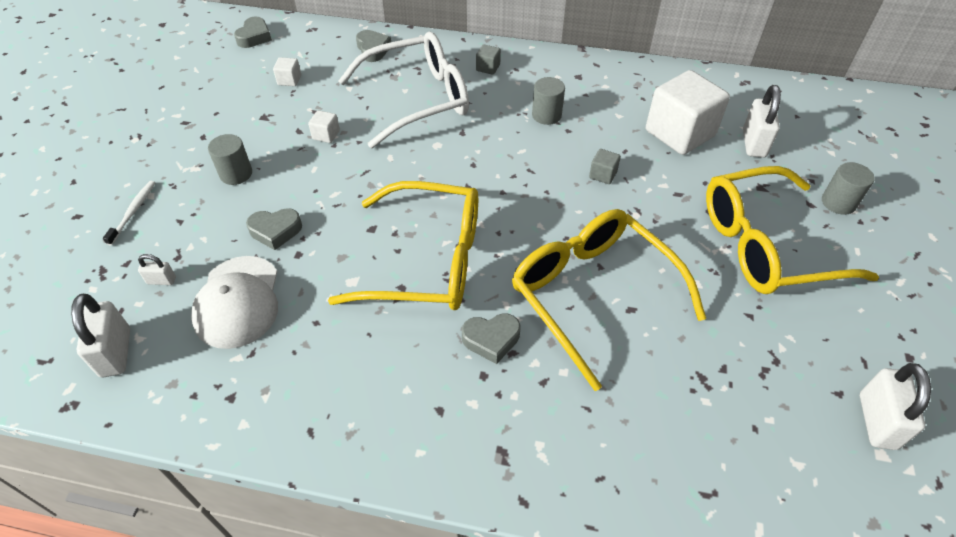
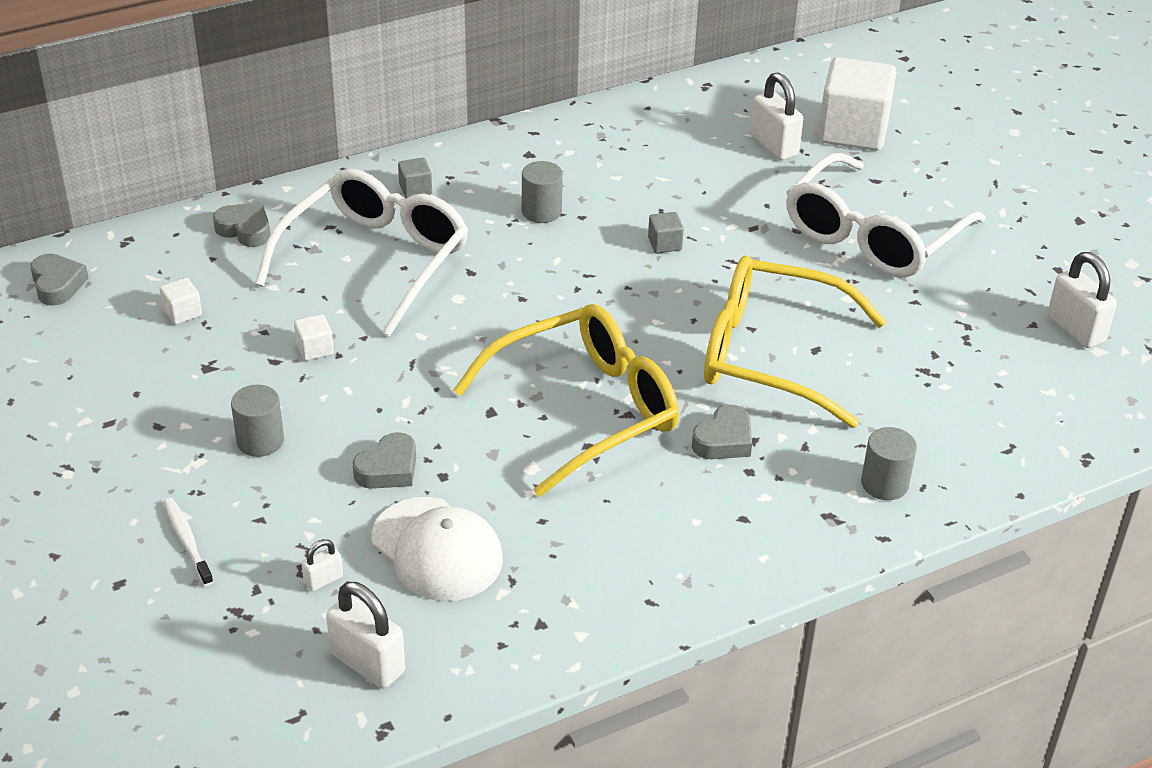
camera: 40 degrees left, 10 degrees down
white cube [646,70,730,155] -> white cube moved to [818,57,897,151]
yellow glasses [706,166,879,294] -> white glasses [786,152,986,277]
grey cylinder [822,162,875,215] -> grey cylinder moved to [861,427,917,500]

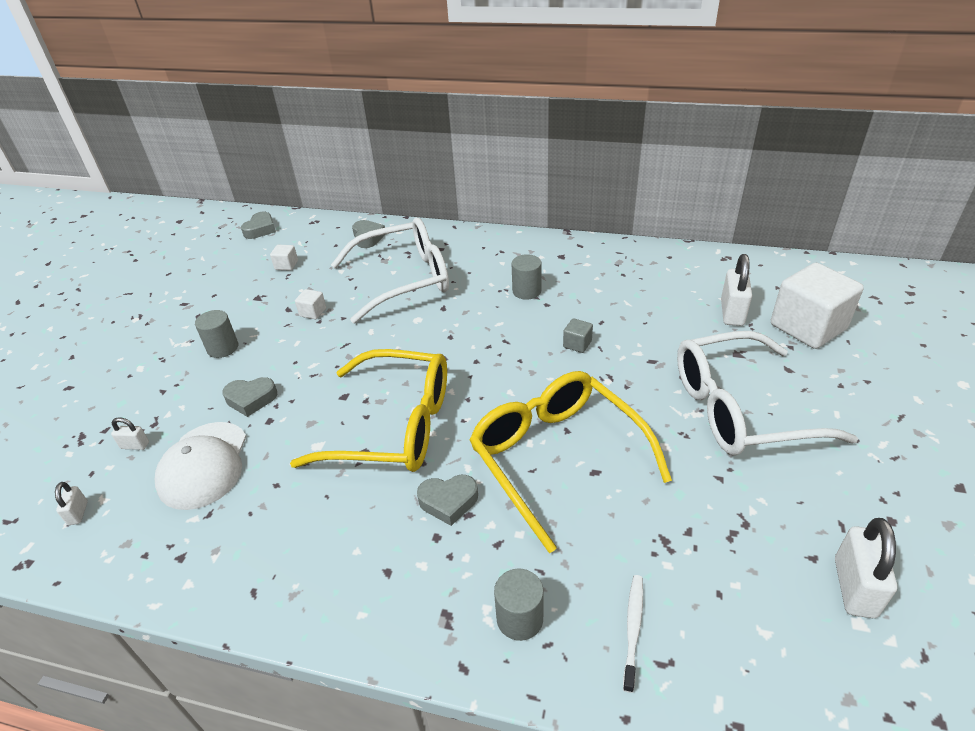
camera: 45 degrees right, 0 degrees up
white toothbrush [164,498,214,586] -> white toothbrush moved to [623,575,643,693]
white padlock [326,582,405,688] -> white padlock [55,482,88,525], size x0.52
grey cube [398,158,432,198] -> none

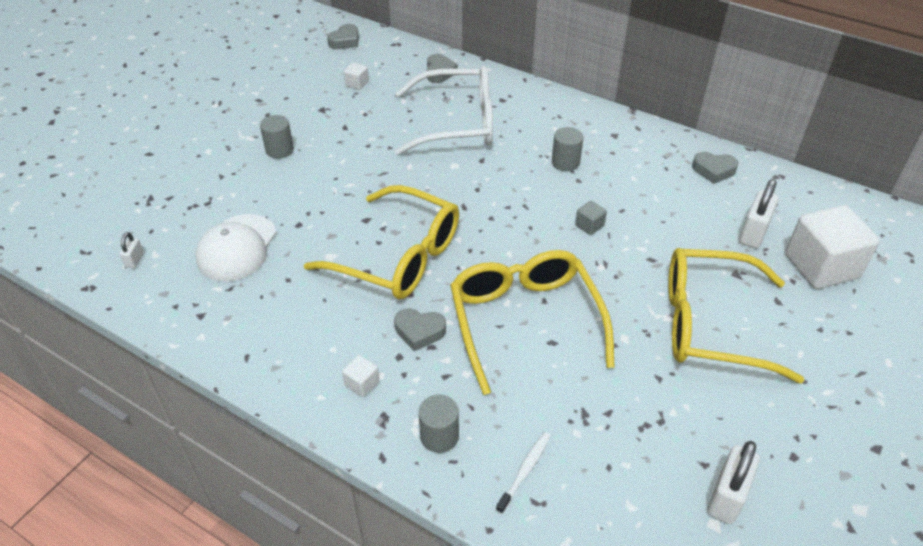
camera: 15 degrees right, 5 degrees up
white padlock [111,417,149,450] -> none
grey heart [223,377,277,417] -> grey heart moved to [692,152,738,184]
white cube [295,289,326,319] -> white cube moved to [342,355,379,397]
white glasses [677,331,858,456] -> yellow glasses [668,248,804,384]

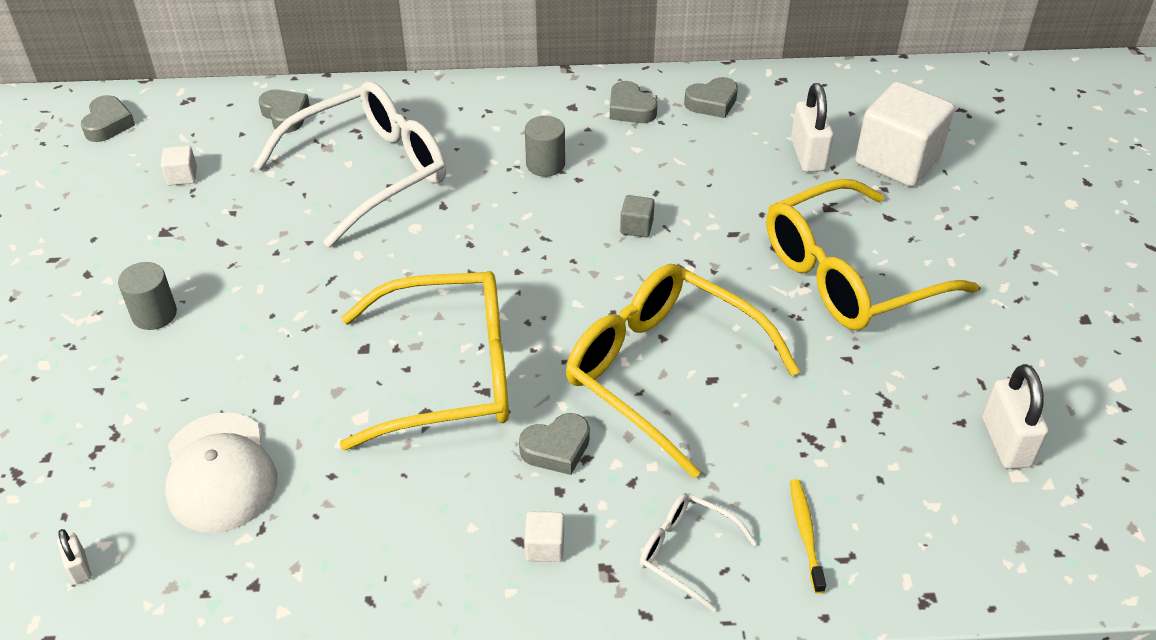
camera: 35 degrees left, 0 degrees up
grey cylinder [419,395,459,453] -> white glasses [640,493,757,612]
white toothbrush [496,432,551,514] -> yellow toothbrush [790,479,826,594]
none -> grey heart [610,81,657,123]

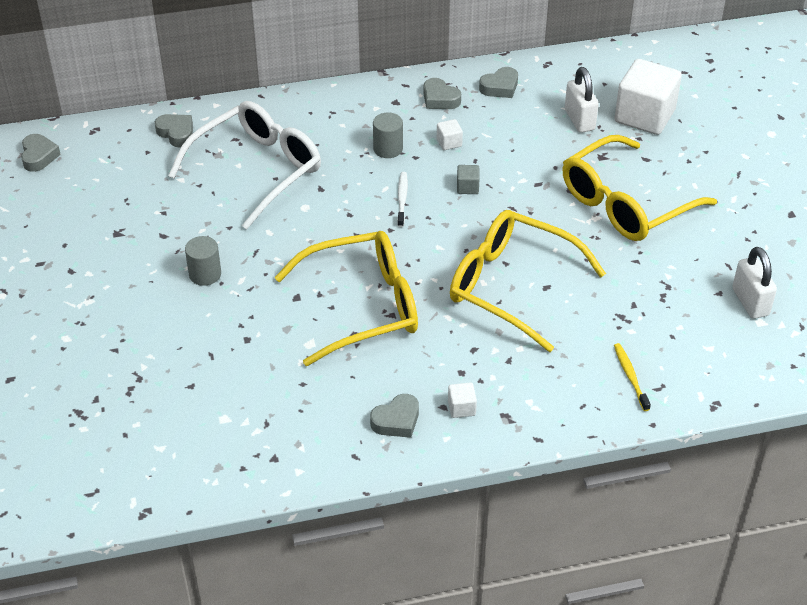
camera: 10 degrees left, 0 degrees up
white padlock [57,529,92,584] -> none
grey cylinder [118,262,177,330] -> grey cylinder moved to [185,236,221,286]
white cube [161,146,197,185] -> white cube moved to [437,119,463,150]
white cap [165,412,277,533] -> none
grey heart [519,413,590,475] -> grey heart moved to [370,394,419,438]
white glasses [640,493,757,612] -> none
none -> white toothbrush [397,172,408,227]

